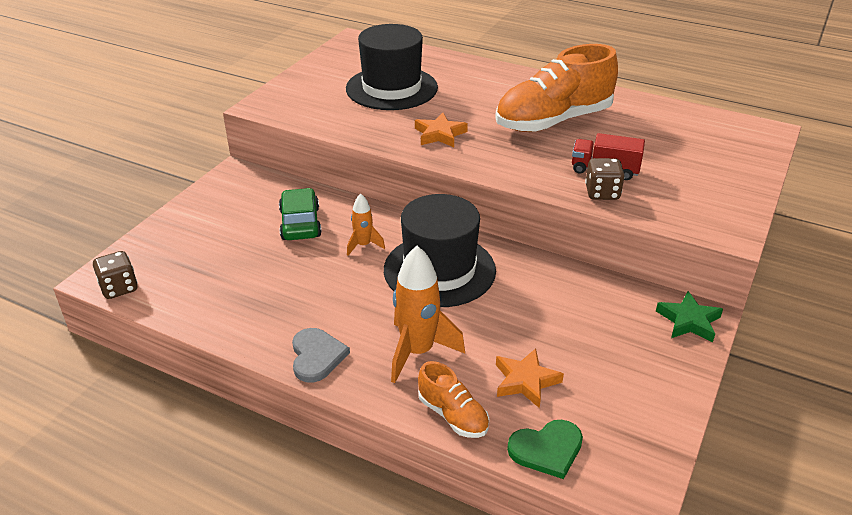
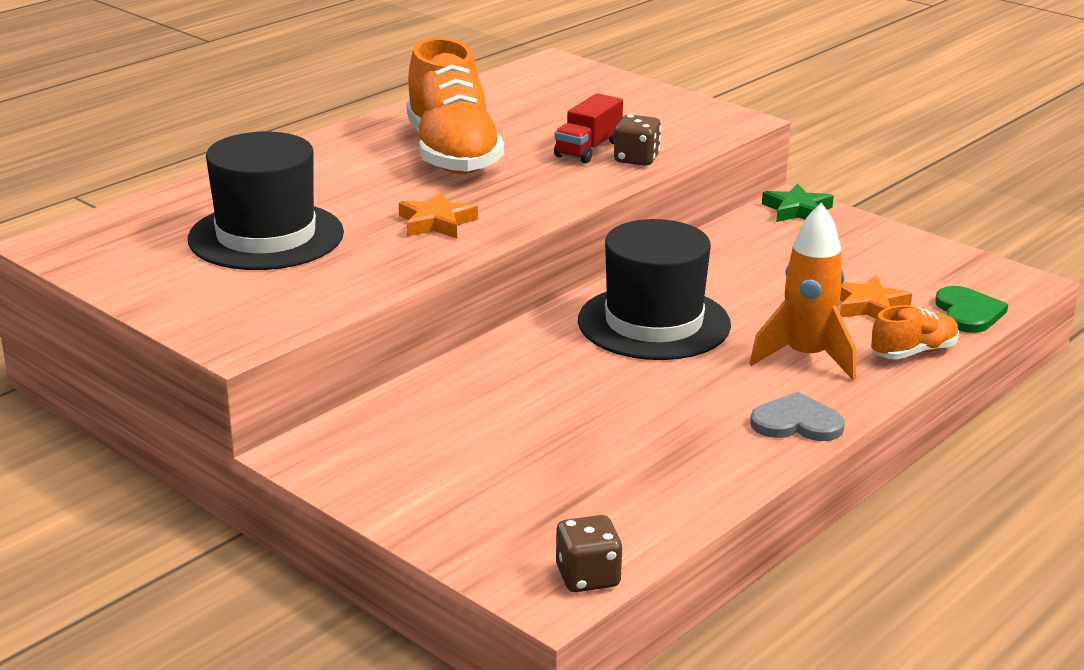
camera: 75 degrees left, 10 degrees down
green car [279,188,322,240] -> none
orange rocket [347,193,385,256] -> none

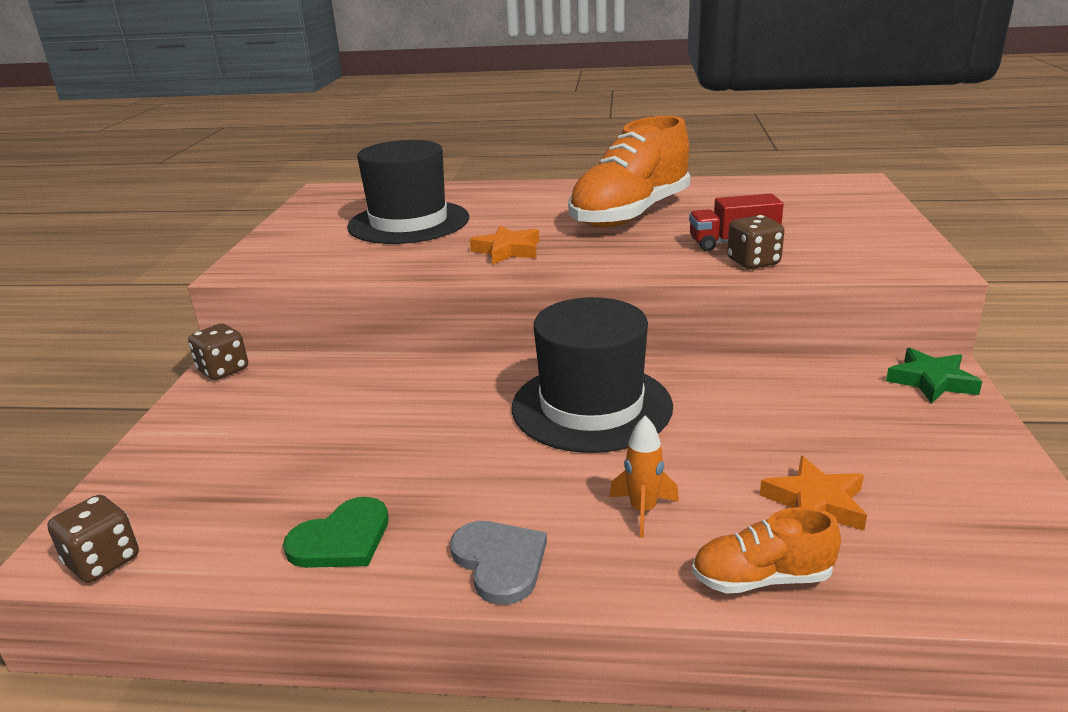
camera: 55 degrees right, 0 degrees up
orange rocket [749,203,856,380] -> orange rocket [609,416,679,538], size x0.54
orange shoe [871,305,959,360] -> orange shoe turned 150 degrees clockwise [692,507,841,594]
green heart [935,286,1008,333] -> green heart moved to [283,497,389,568]
none -> brown dice [188,324,248,380]

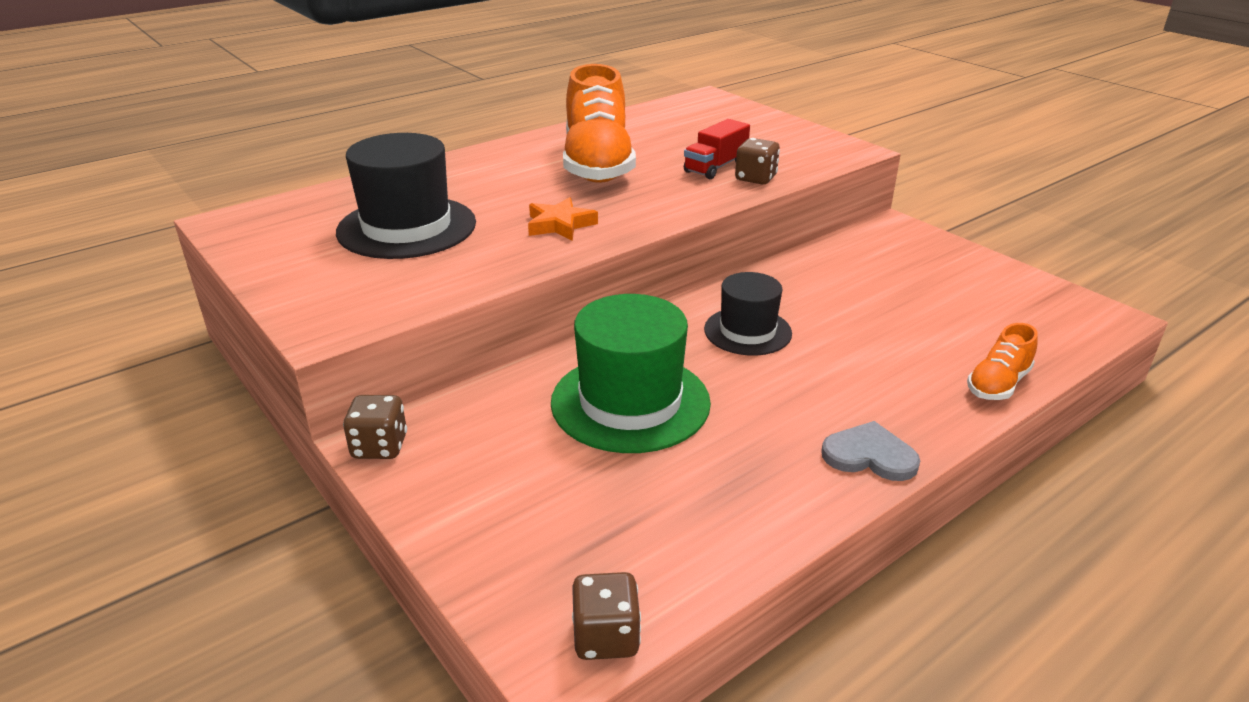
camera: 45 degrees left, 5 degrees up
green heart [283,497,389,568] -> none
black hat [512,297,673,453] -> black hat [704,272,792,356], size x0.62
orange rocket [609,416,679,538] -> none
orange star [760,456,867,530] -> none
green star [886,348,983,403] -> none
none -> green hat [551,294,711,453]

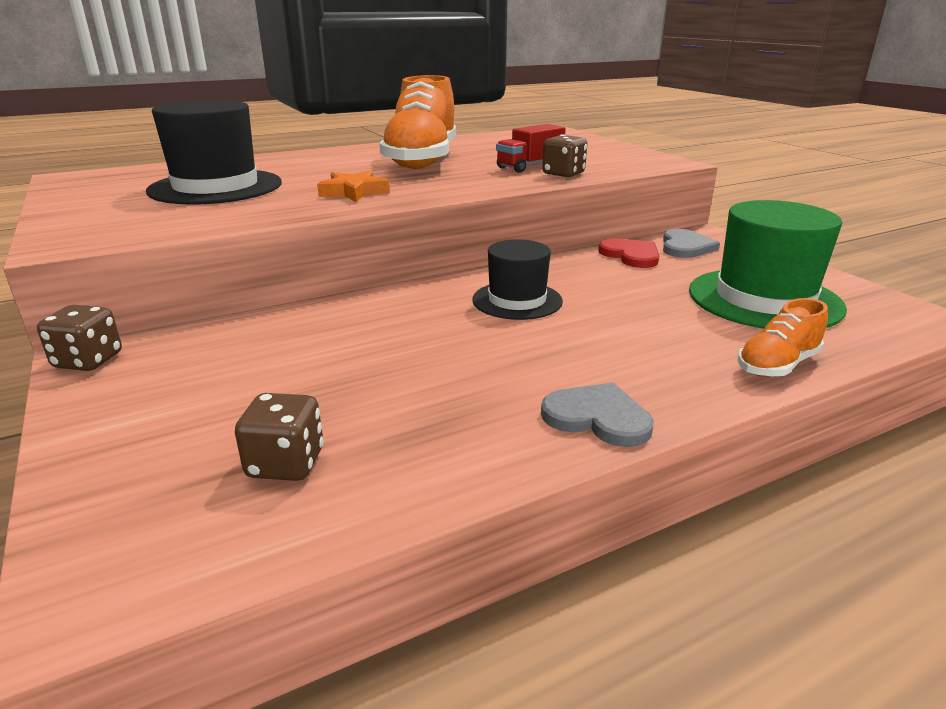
camera: 10 degrees right, 5 degrees down
green hat [551,294,711,453] -> green hat moved to [689,200,847,329]
brown dice [572,572,641,660] -> brown dice moved to [235,393,324,481]
none -> red heart [598,238,660,268]
none -> grey heart [663,229,720,258]

